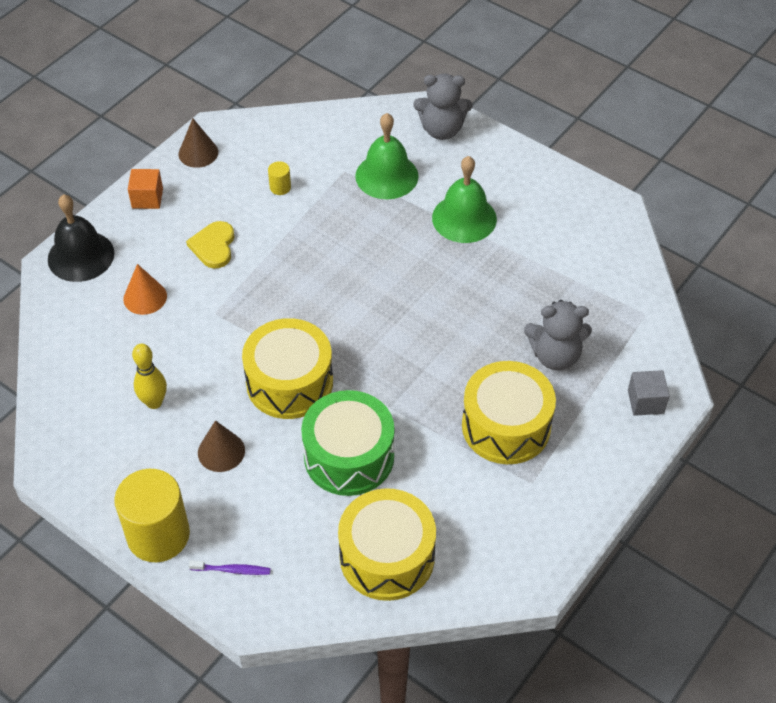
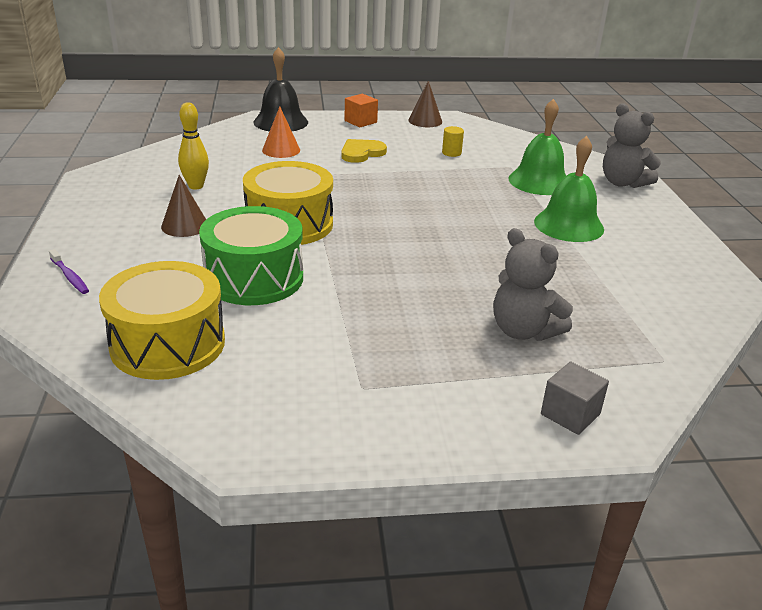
camera: 45 degrees right, 20 degrees down
yellow cylinder [114,469,190,562] -> none
yellow drum [462,361,556,464] -> none

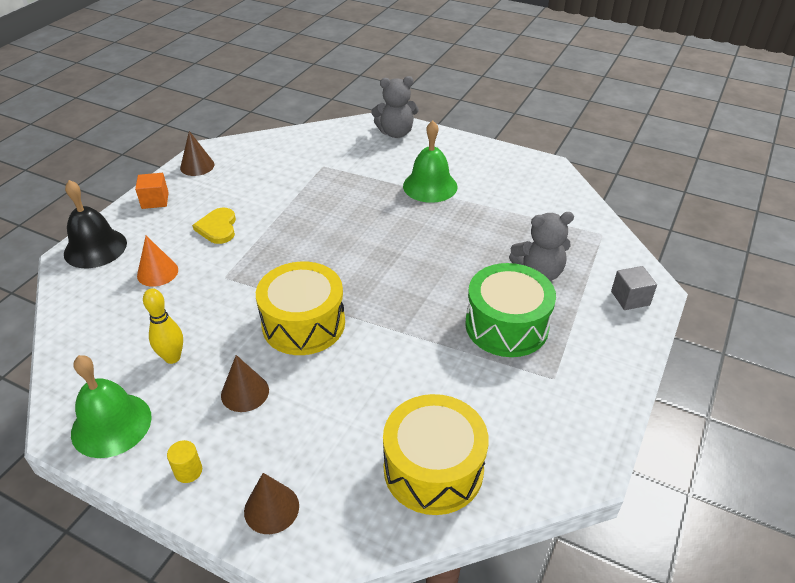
camera: 55 degrees left, 10 degrees up
purple toothbrush [49,249,89,294] -> brown cone [244,473,299,534]
green drum [199,206,303,305] -> green drum moved to [465,263,556,357]
yellow cylinder [442,126,464,157] -> yellow cylinder moved to [167,440,202,483]
green bell [508,99,566,195] -> green bell moved to [71,355,152,458]

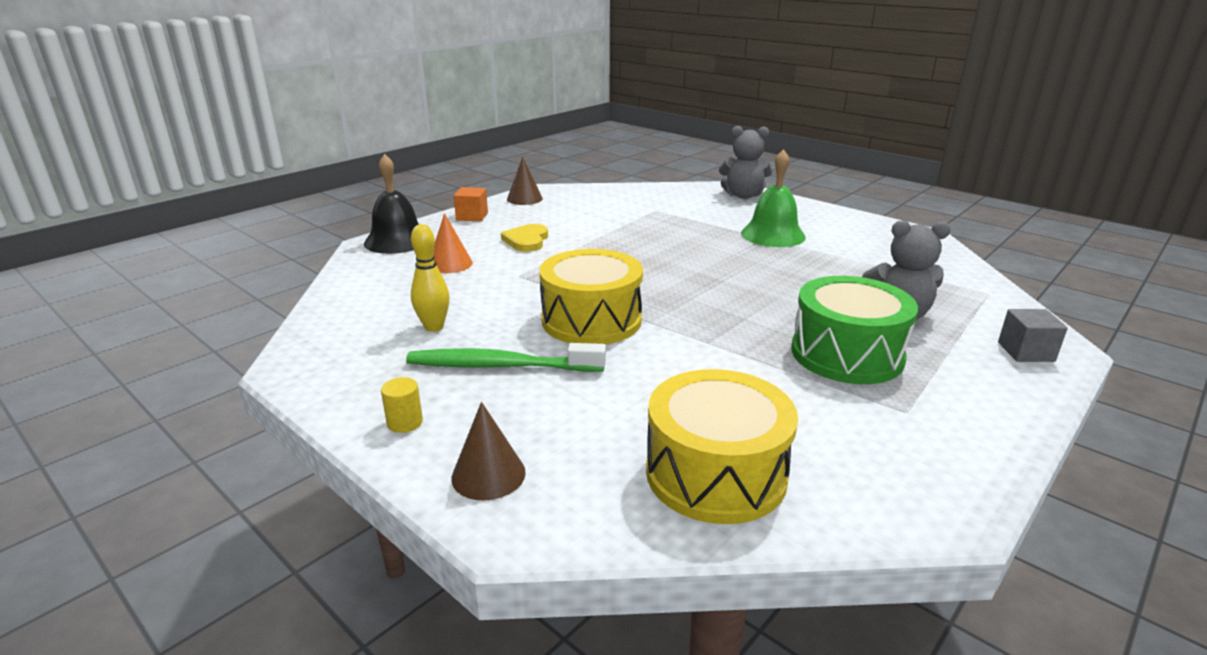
camera: 15 degrees right, 15 degrees down
green bell [71,355,152,458] -> none
brown cone [221,355,269,412] -> green toothbrush [406,343,606,372]

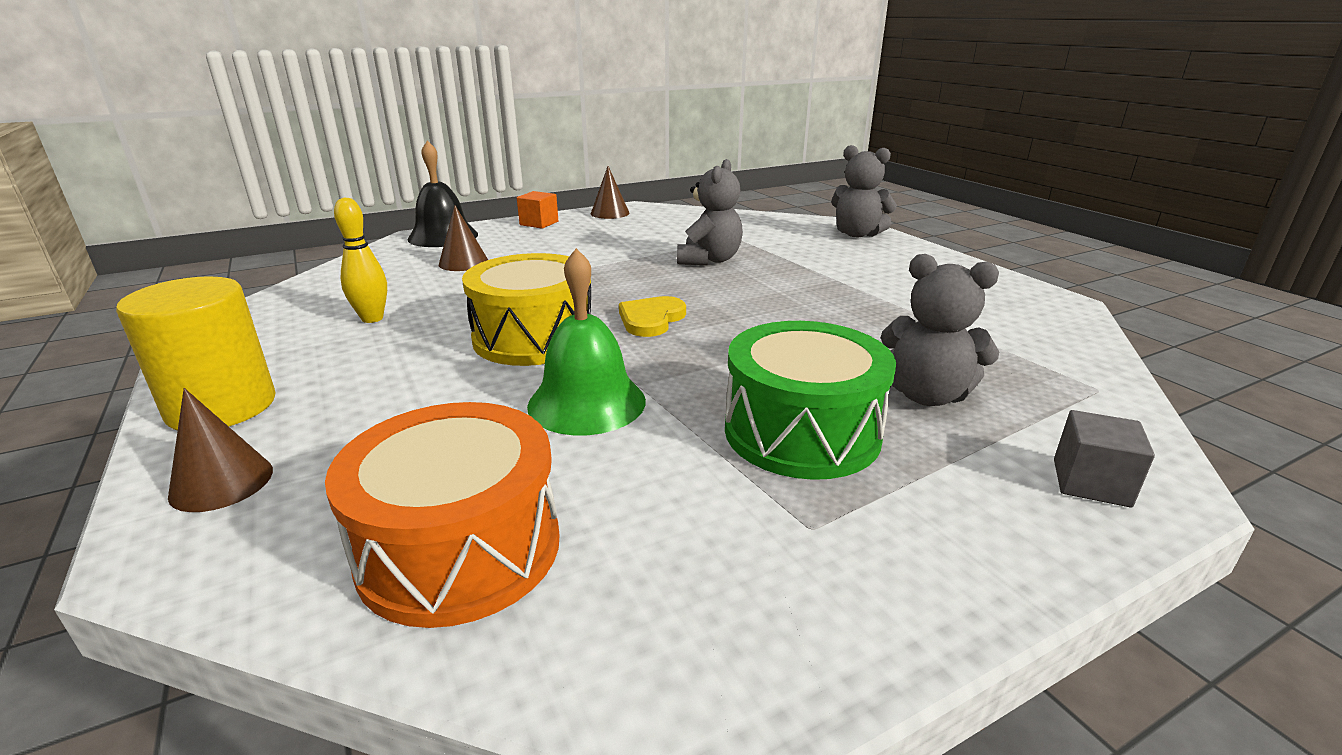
camera: 20 degrees right, 0 degrees up
yellow cylinder [381,377,423,433] -> yellow cylinder [116,276,276,430], size x2.42
green toothbrush [406,343,606,372] -> none
orange cone [433,213,473,273] -> brown cone [439,205,488,271]
yellow heart [501,224,548,252] -> yellow heart moved to [619,296,686,337]
yellow drum [646,369,798,524] -> orange drum [325,402,560,628]
green bell [741,149,806,247] -> green bell moved to [527,248,646,435]
none -> grey teddy bear [677,159,743,266]

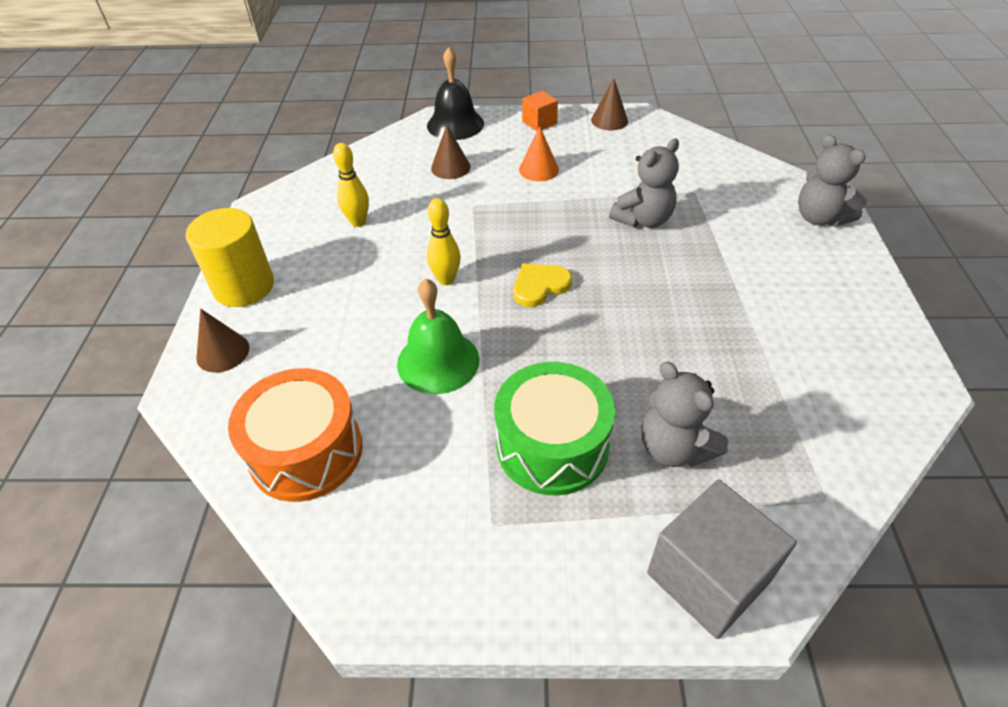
camera: 30 degrees right, 20 degrees up
yellow drum [462,253,591,366] -> yellow bowling pin [427,198,461,285]
grey cube [1054,410,1155,507] -> grey cube [647,480,797,639], size x1.88
none -> orange cone [519,126,559,181]

